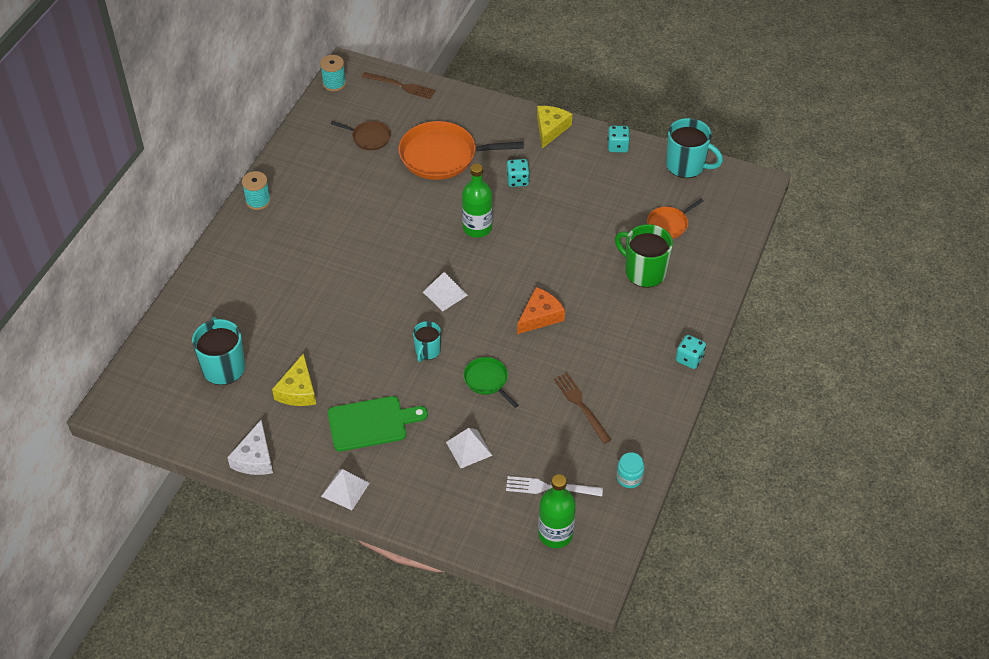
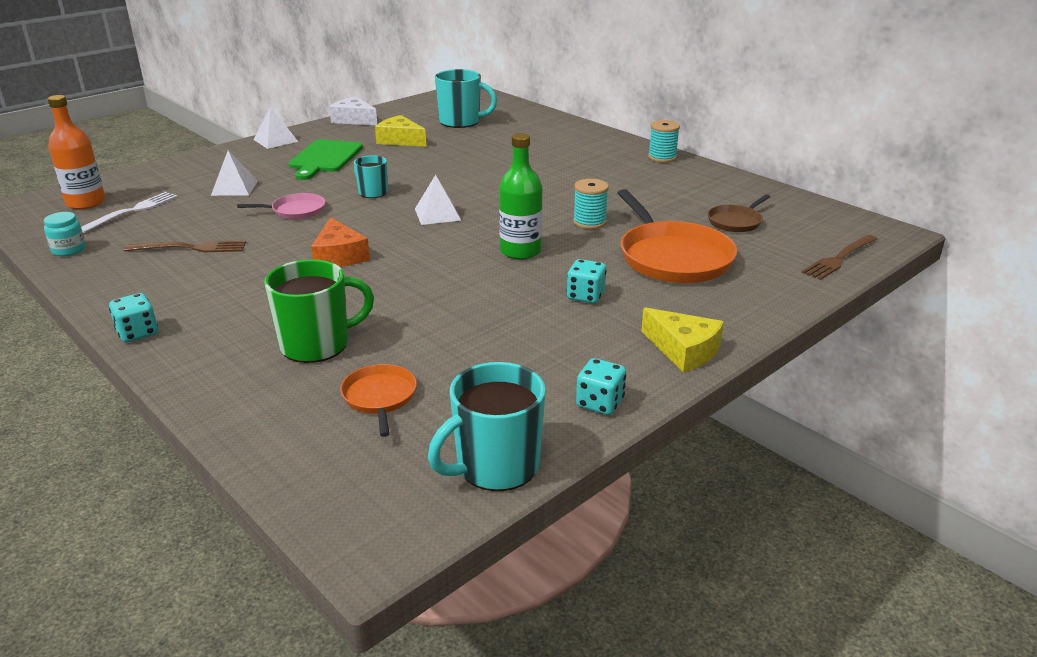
camera: 115 degrees right, 20 degrees down
turquoise spool [320,55,346,92] -> turquoise spool moved to [573,179,609,229]
orange pan [399,121,524,180] -> orange pan turned 135 degrees clockwise [618,189,737,283]
green pan [463,357,518,408] -> pink pan [237,193,326,220]
green bottle [538,474,576,548] -> orange bottle [48,95,106,210]

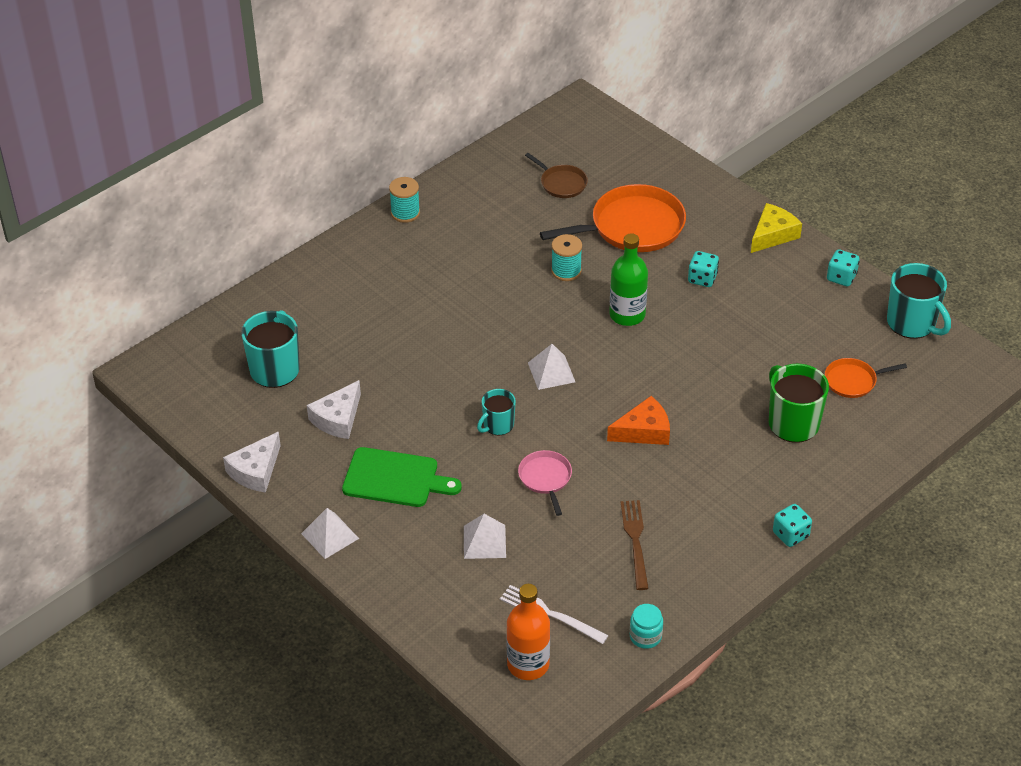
camera: 90 degrees left, 15 degrees up
yellow cheese [375,115,426,147] -> white cheese [307,380,361,439]
brown fork [802,235,877,280] -> none

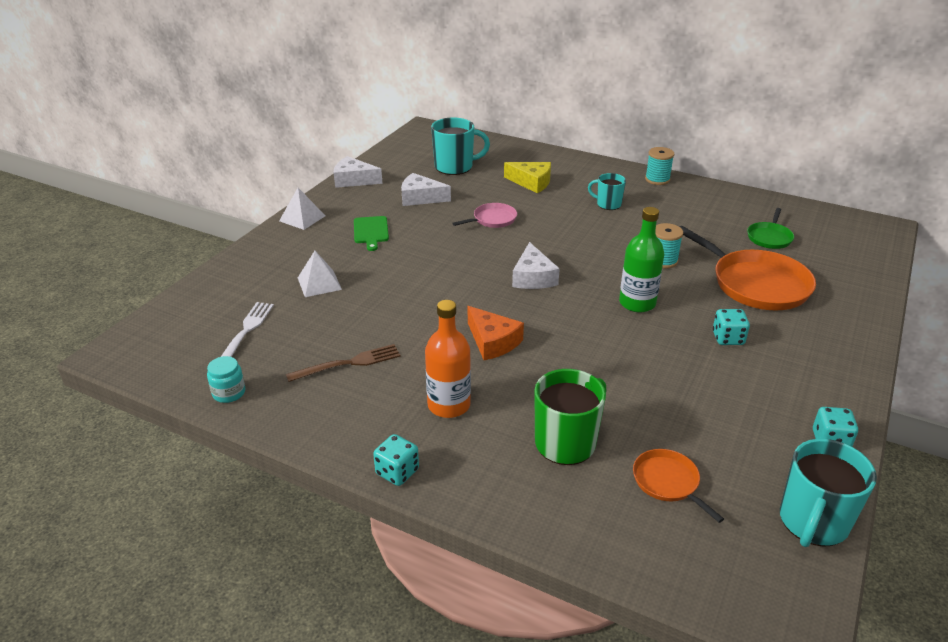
camera: 70 degrees right, 10 degrees down
green cutting board [342,447,462,507] -> green cutting board [354,216,389,251], size x0.66
turquoise mug [477,389,516,435] -> turquoise mug moved to [588,173,626,210]
orange bottle [506,584,550,680] -> orange bottle moved to [425,300,471,418]
pink pan [518,450,572,516] -> pink pan moved to [453,203,517,228]
brown pan [525,153,588,198] -> green pan [747,208,794,249]
white pyramid [528,344,575,390] -> white cheese [512,242,560,289]
yellow cheese [751,203,802,253] -> yellow cheese moved to [504,162,551,193]

